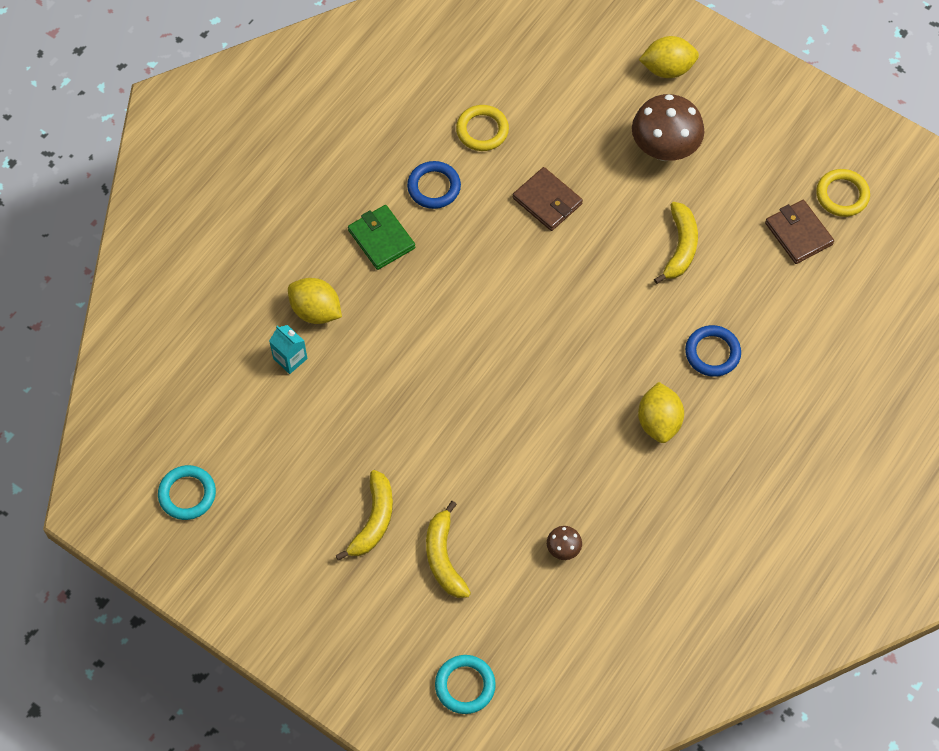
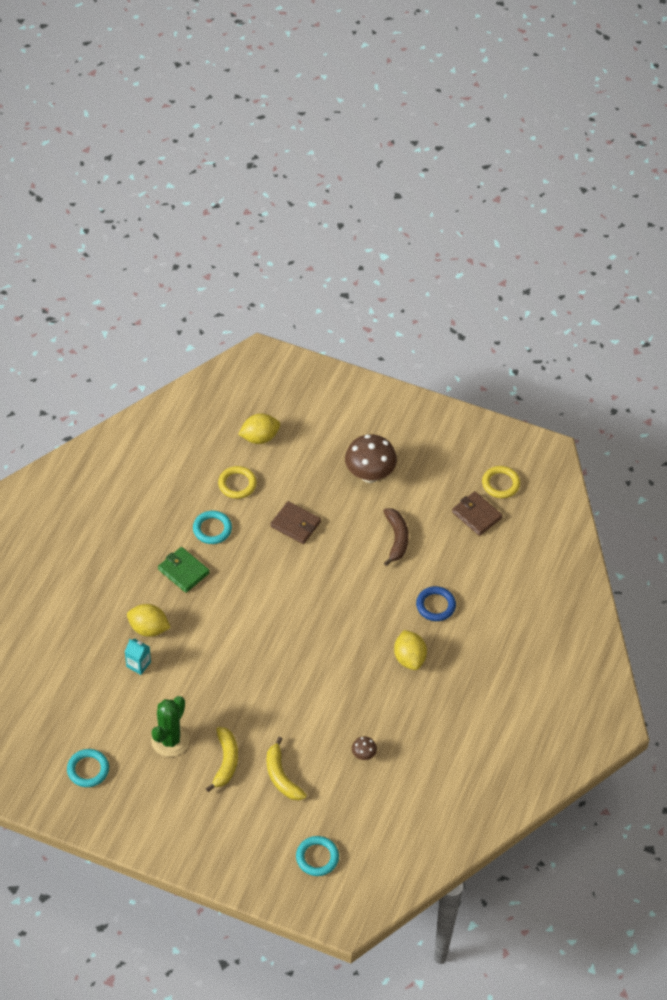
camera: 15 degrees left, 10 degrees down
blue ring [407,161,461,209] -> turquoise ring [193,511,232,544]
yellow lemon [639,36,699,78] -> yellow lemon moved to [238,413,280,444]
yellow banana [654,202,698,284] -> brown banana [383,508,409,566]
none -> green cactus [151,696,189,757]

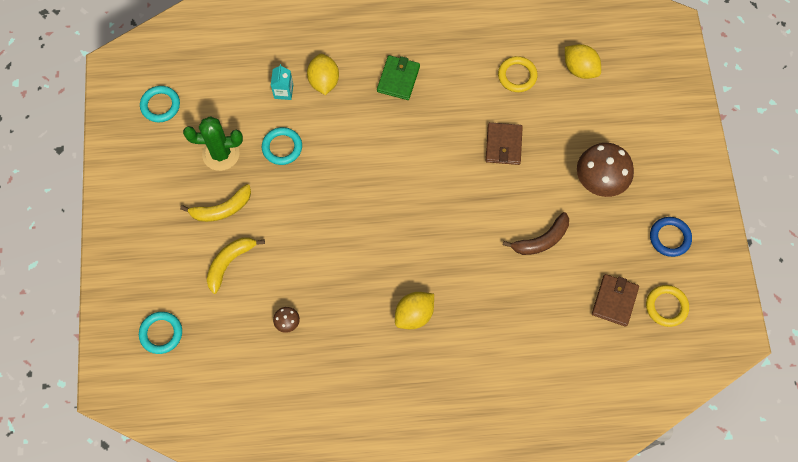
camera: 65 degrees right, 15 degrees up
turquoise ring [193,511,232,544] -> turquoise ring moved to [262,127,302,165]
blue ring [416,586,456,621] -> blue ring moved to [650,217,692,257]

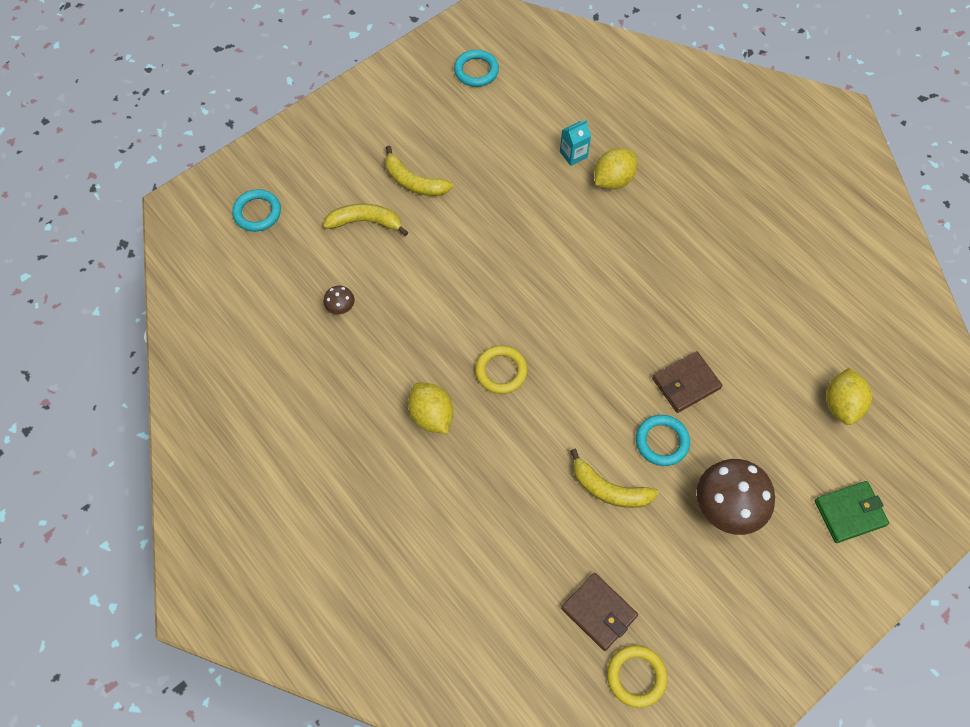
camera: 55 degrees right, 5 degrees down
green cactus [183,116,243,171] -> none
turquoise ring [262,127,302,165] -> turquoise ring moved to [636,415,690,466]
green wallet [377,55,420,100] -> green wallet moved to [815,481,889,543]
yellow lemon [395,292,434,329] -> yellow lemon turned 45 degrees clockwise [408,382,453,434]
yellow ring [498,56,538,92] -> yellow ring moved to [475,346,528,394]
brown banana [503,212,569,255] -> yellow banana [570,449,659,508]
brown wallet [592,274,639,327] -> brown wallet turned 60 degrees clockwise [561,573,638,651]
blue ring [650,217,692,257] -> none

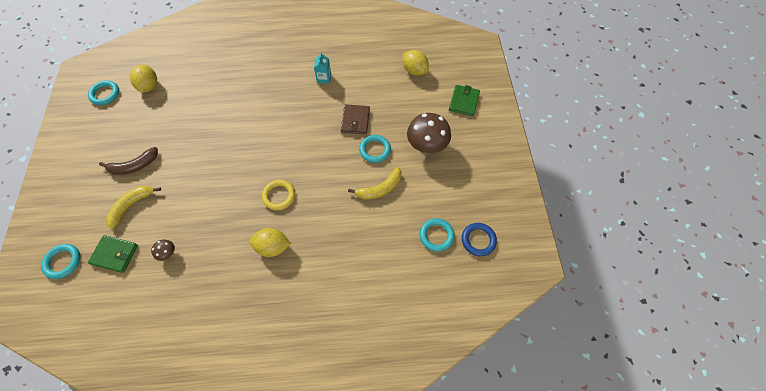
camera: 55 degrees left, 0 degrees up
yellow banana [385,145,453,196] -> brown banana [99,147,158,175]
turquoise carton [560,120,591,166] -> turquoise carton moved to [314,52,331,84]
brown wallet [561,573,638,651] -> turquoise ring [420,218,455,252]
yellow lemon [595,148,637,190] -> yellow lemon moved to [130,65,157,93]
yellow ring [607,645,667,708] -> blue ring [462,223,497,256]
none -> green wallet [88,235,138,273]

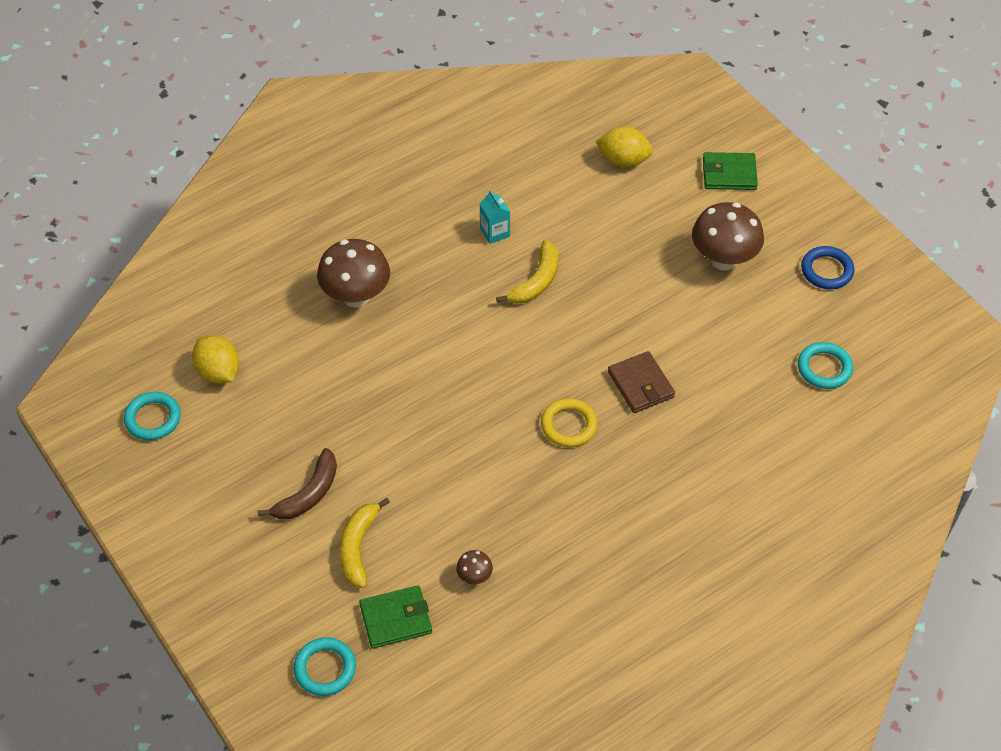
camera: 30 degrees left, 10 degrees down
yellow lemon [249,228,291,257] -> none
brown wallet [341,104,370,134] -> brown wallet moved to [608,351,675,413]
yellow banana [348,167,401,200] -> yellow banana moved to [496,240,558,303]
turquoise ring [359,135,391,163] -> none
green wallet [449,85,480,116] -> green wallet turned 75 degrees counterclockwise [703,152,758,190]
blue ring [462,223,497,256] -> blue ring moved to [801,246,855,289]
none -> brown mushroom [317,239,390,308]

